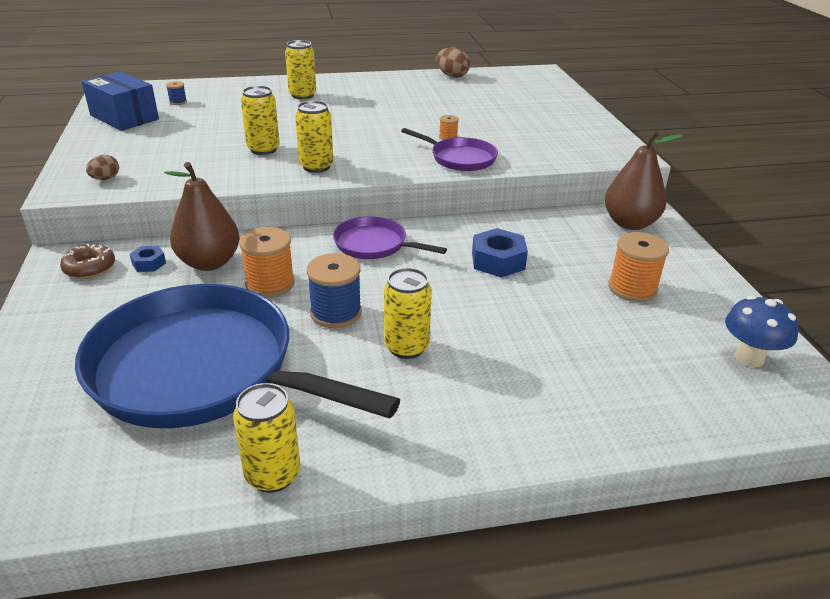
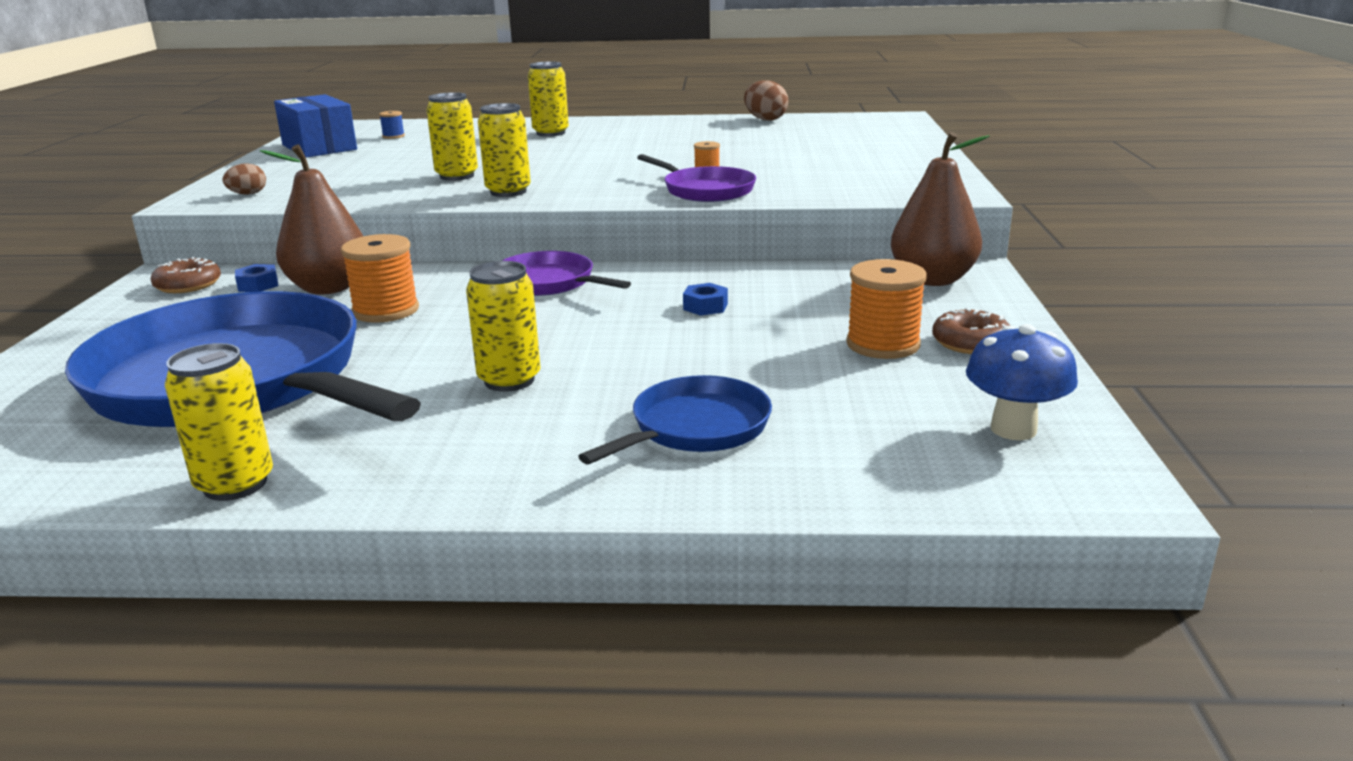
camera: 15 degrees right, 10 degrees down
blue spool [307,253,362,328] -> none
blue nut [472,228,528,277] -> blue nut [683,283,728,316], size x0.56
none -> blue pan [578,375,772,464]
none -> brown donut [932,308,1010,354]

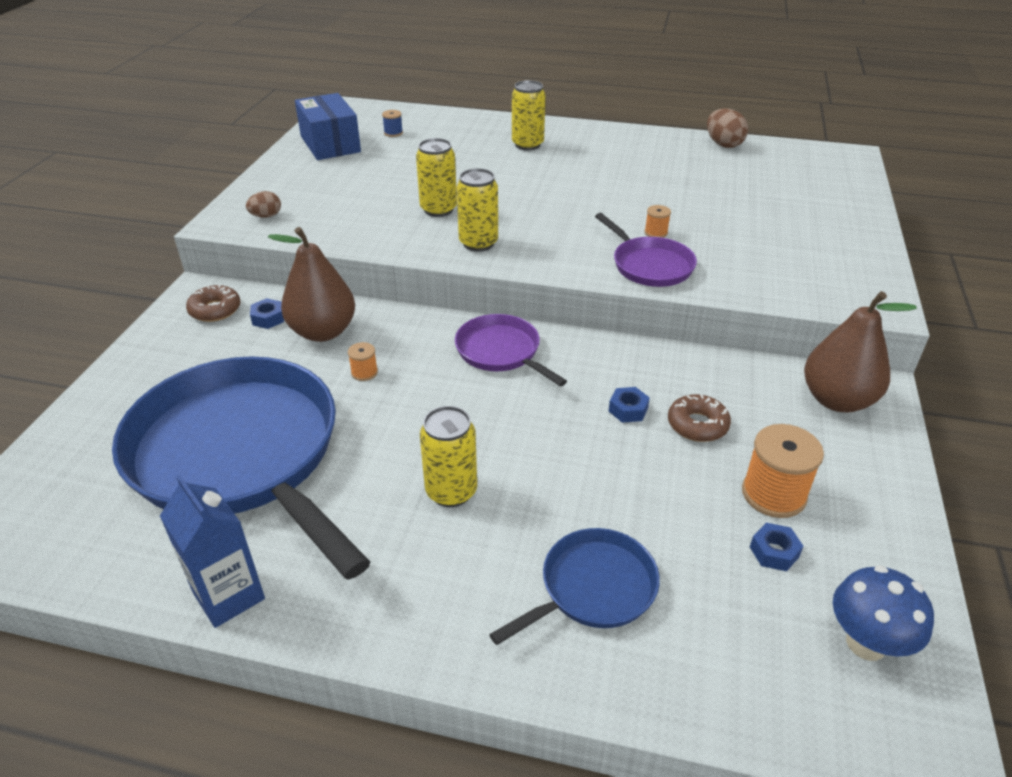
camera: 10 degrees right, 15 degrees up
yellow can [165,343,273,501] -> blue carton [160,474,265,628]
orange spool [341,234,419,323] -> orange spool [348,342,378,381], size x0.50
brown donut [932,308,1010,354] -> brown donut moved to [668,394,731,442]
none -> blue nut [750,523,803,571]

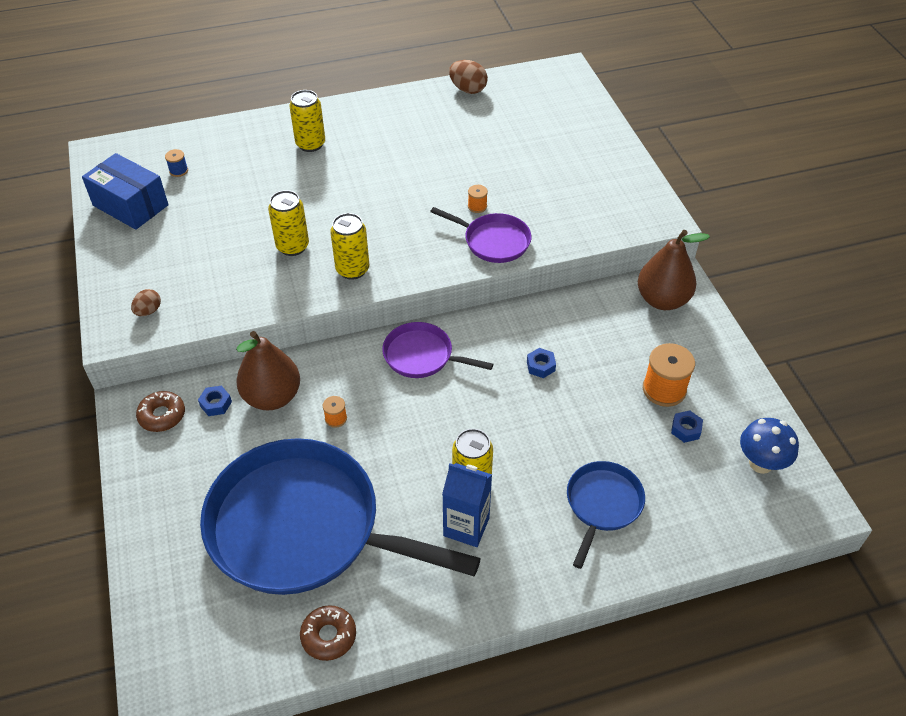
camera: 30 degrees left, 10 degrees up
blue carton [160,474,265,628] -> blue carton moved to [442,463,492,547]
brown donut [668,394,731,442] -> brown donut moved to [300,605,356,661]

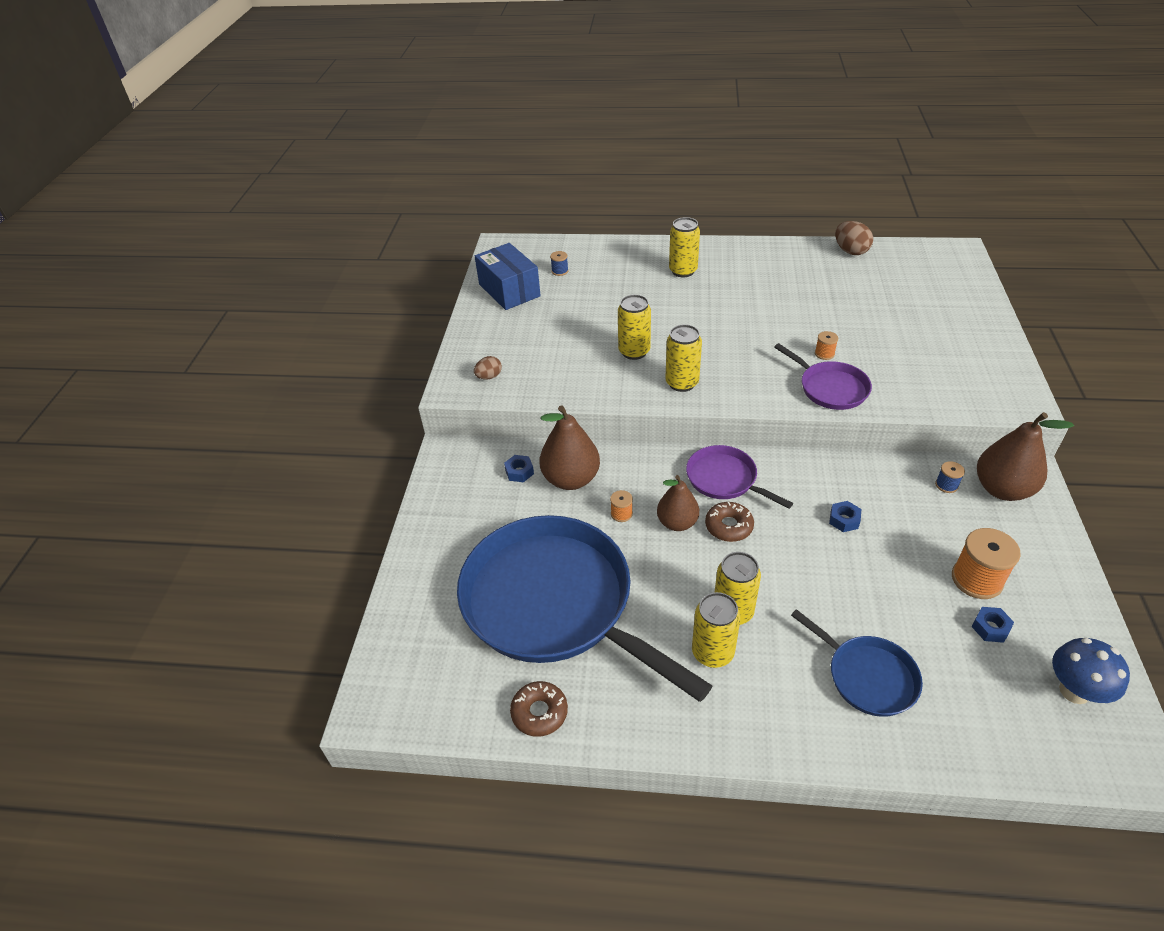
camera: 25 degrees right, 5 degrees down
brown donut [136,391,185,432] -> brown donut moved to [705,502,754,542]
blue carton [442,463,492,547] -> yellow can [692,592,741,668]
blue pan [567,461,645,569] -> blue pan turned 90 degrees clockwise [791,609,923,717]
none -> brown pear [657,475,699,531]
none -> blue spool [935,461,965,493]

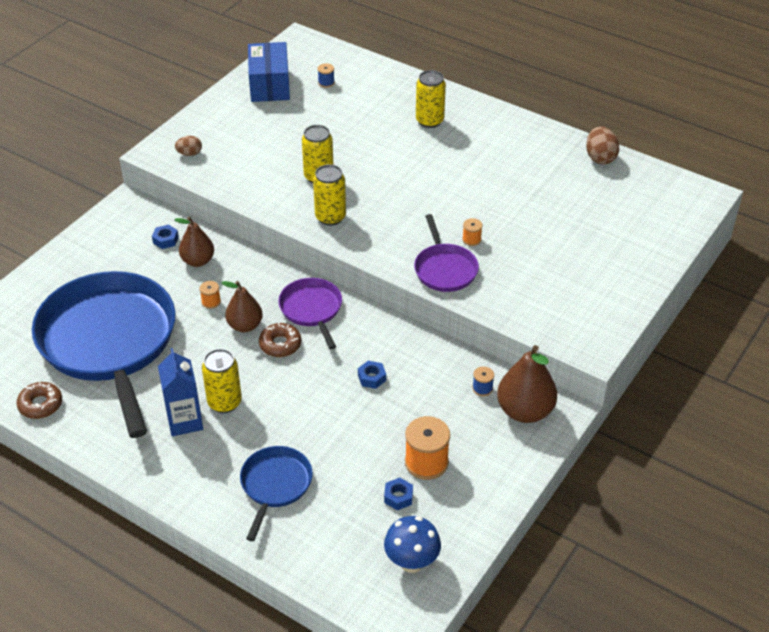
camera: 25 degrees right, 0 degrees up
brown pear [539,405,600,490] -> brown pear [174,217,214,267], size x0.66
yellow can [692,592,741,668] -> blue carton [158,348,203,436]
blue pan [791,609,923,717] -> blue pan turned 150 degrees counterclockwise [240,446,313,541]

